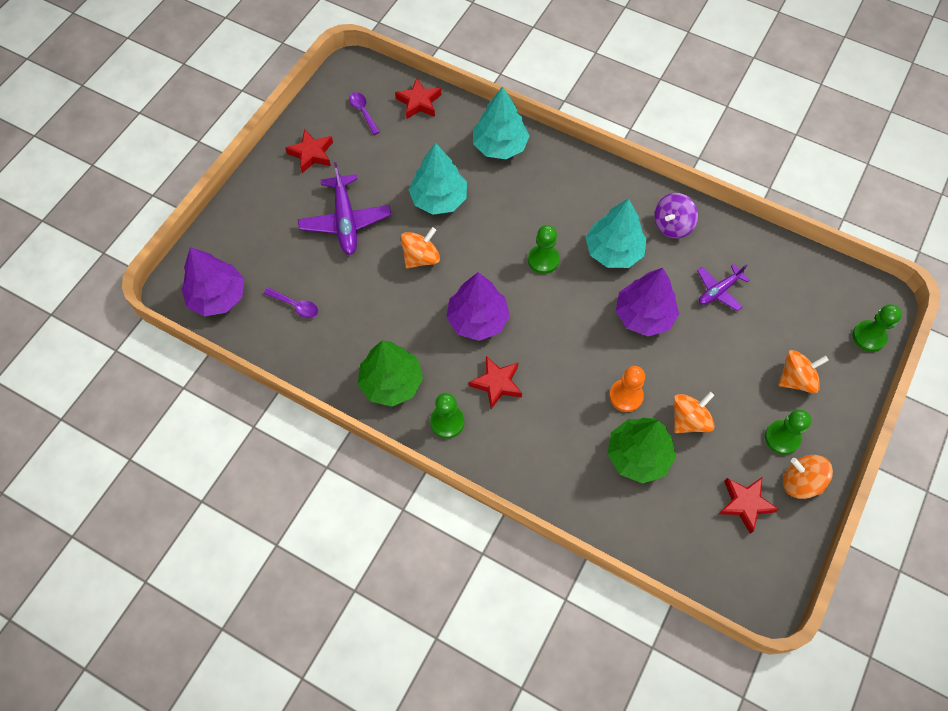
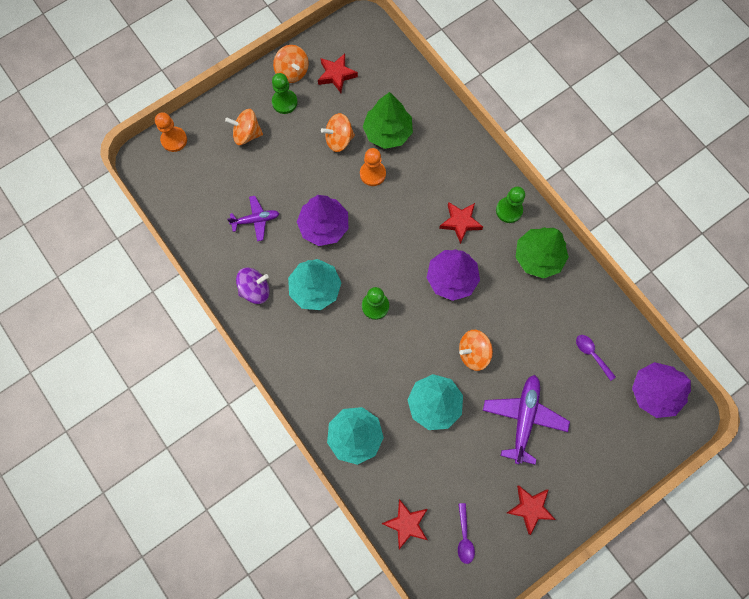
camera: 155 degrees left, 10 degrees up
green pawn [853,304,902,352] -> orange pawn [155,112,187,152]

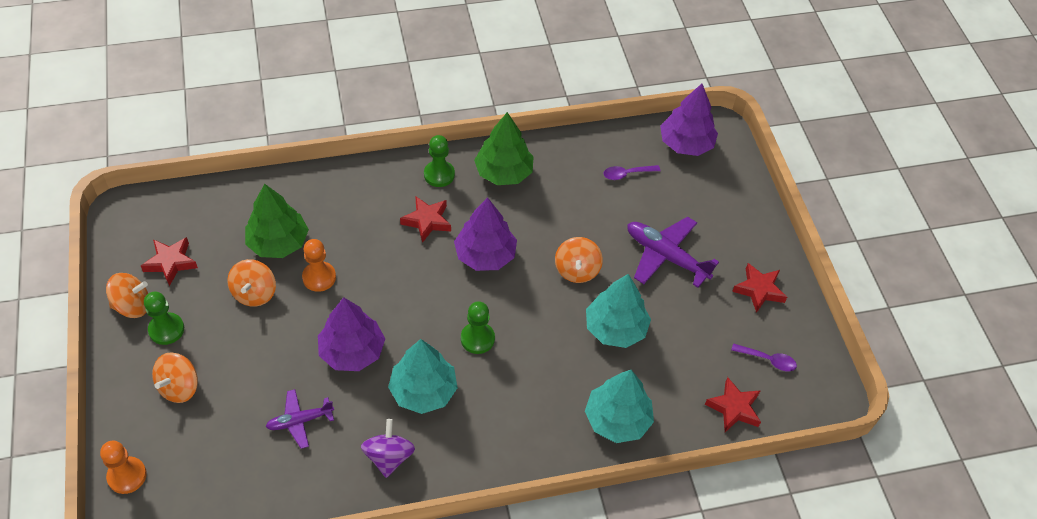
camera: 70 degrees left, 20 degrees down
purple plane [227,196,279,241] -> purple plane turned 120 degrees counterclockwise [266,389,334,449]

